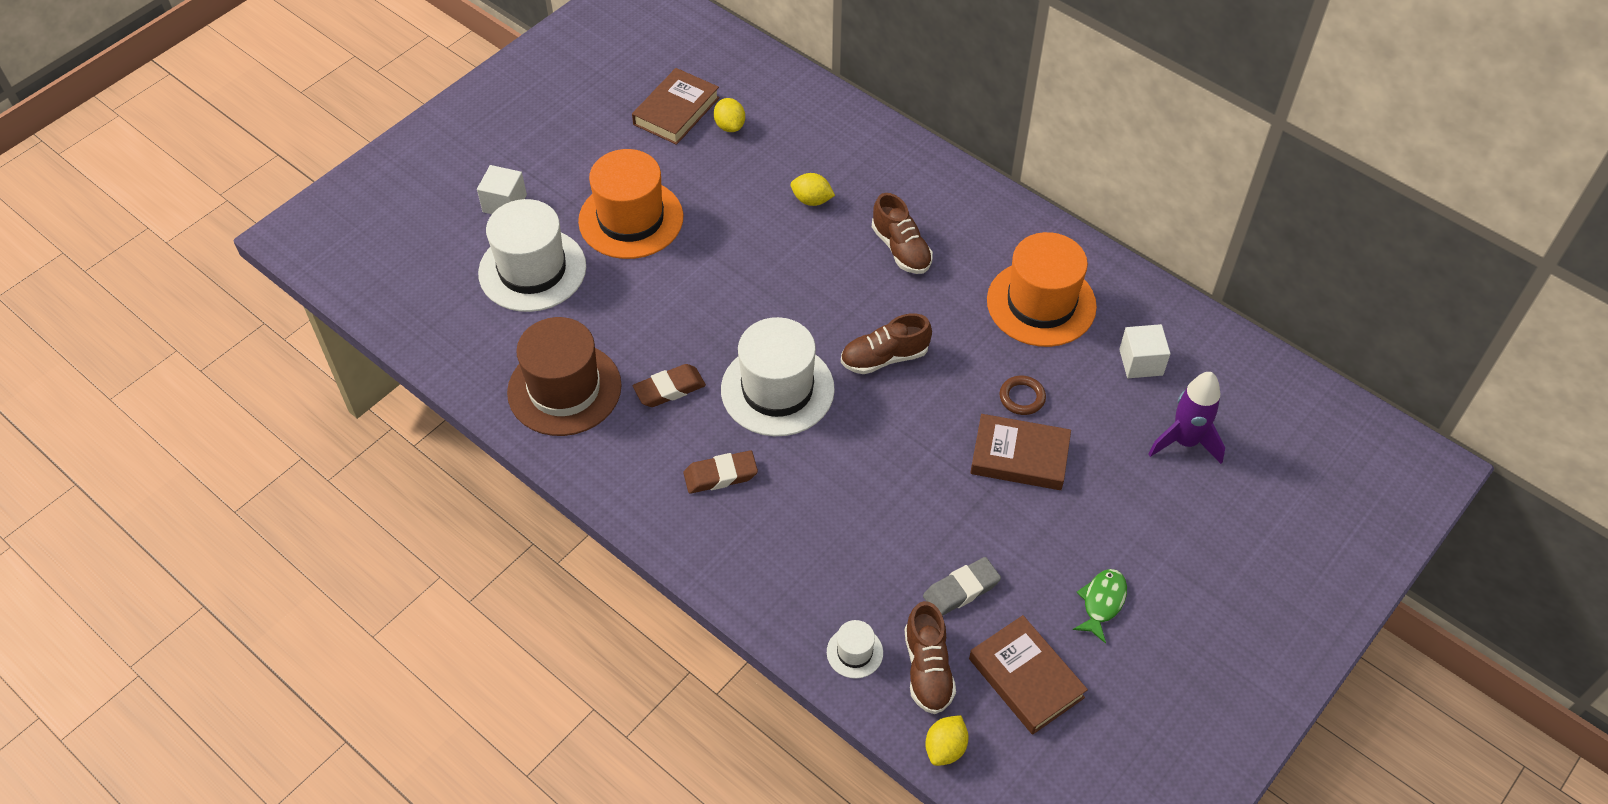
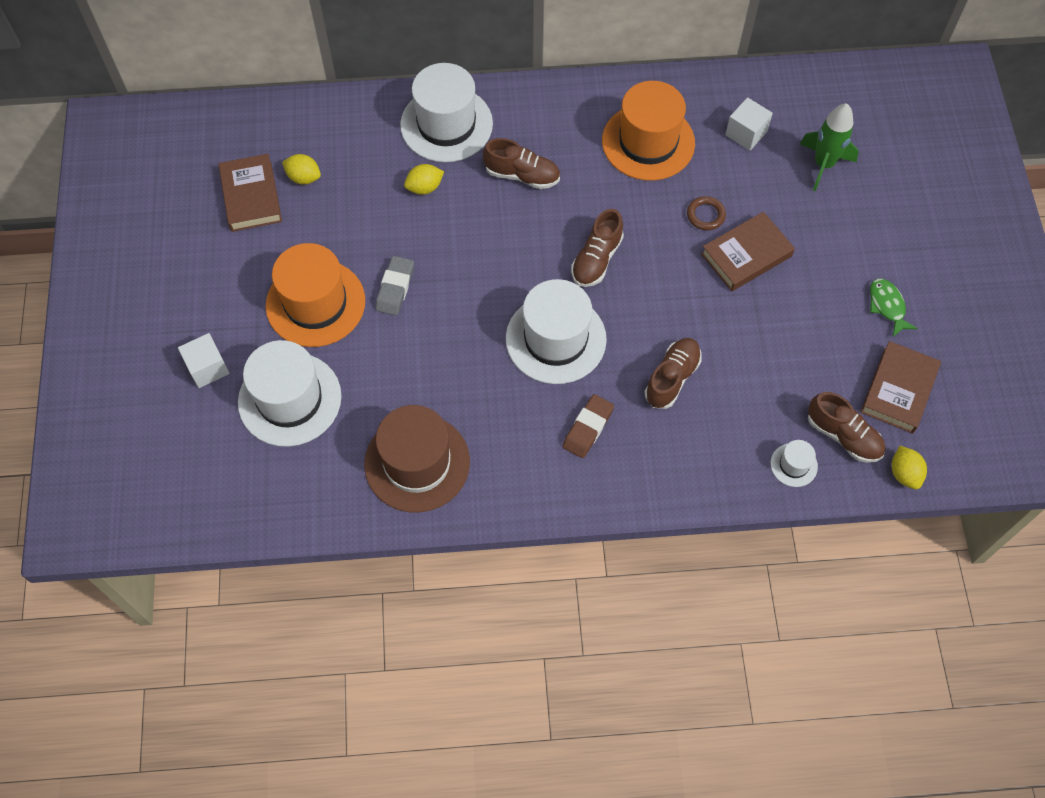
camera: 45 degrees left, 10 degrees up
brown eraser [633,364,706,407] -> none
grey eraser [923,557,1001,616] -> grey eraser moved to [375,256,414,316]
brown book [969,615,1088,735] -> brown book turned 75 degrees counterclockwise [860,341,941,434]
purple rocket [1149,372,1225,464] -> green rocket [800,103,859,191]
none -> white hat [400,63,493,162]
none -> brown shoe [644,338,702,409]

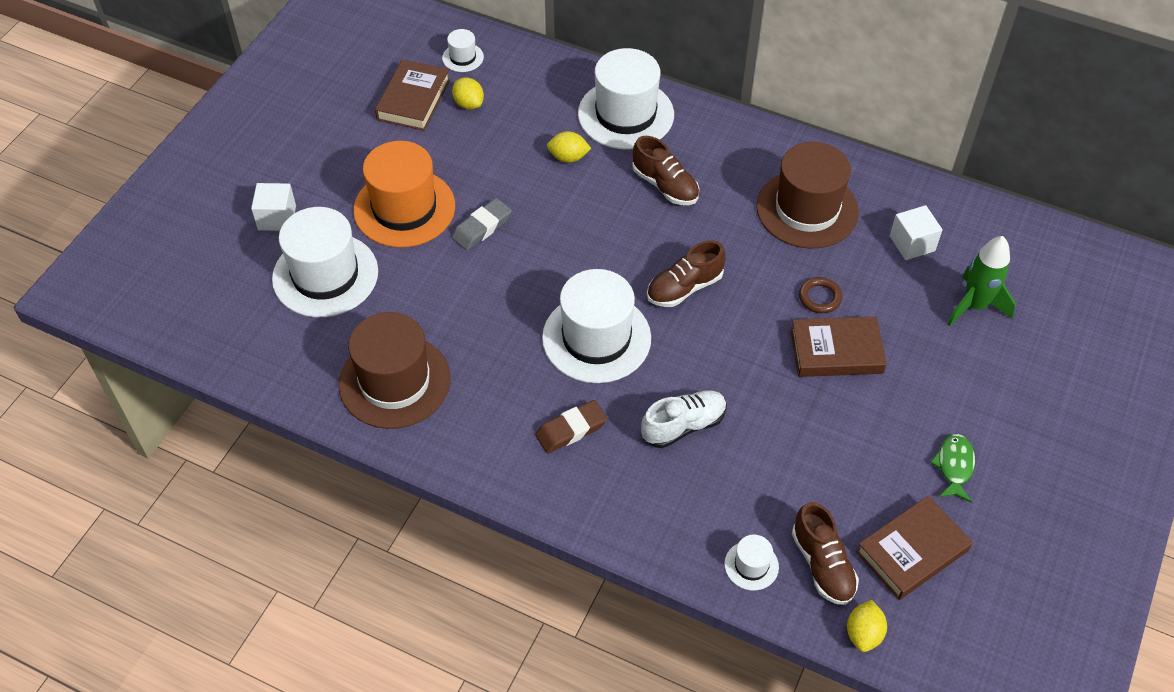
camera: 30 degrees right, 10 degrees down
orange hat [602,81,695,181] -> brown hat [756,142,859,249]
brown shoe [644,338,702,409] -> white shoe [641,390,727,448]
none -> white hat [442,29,484,72]

